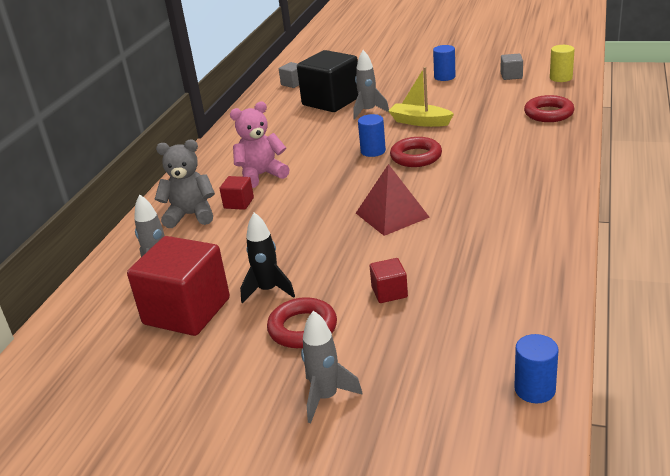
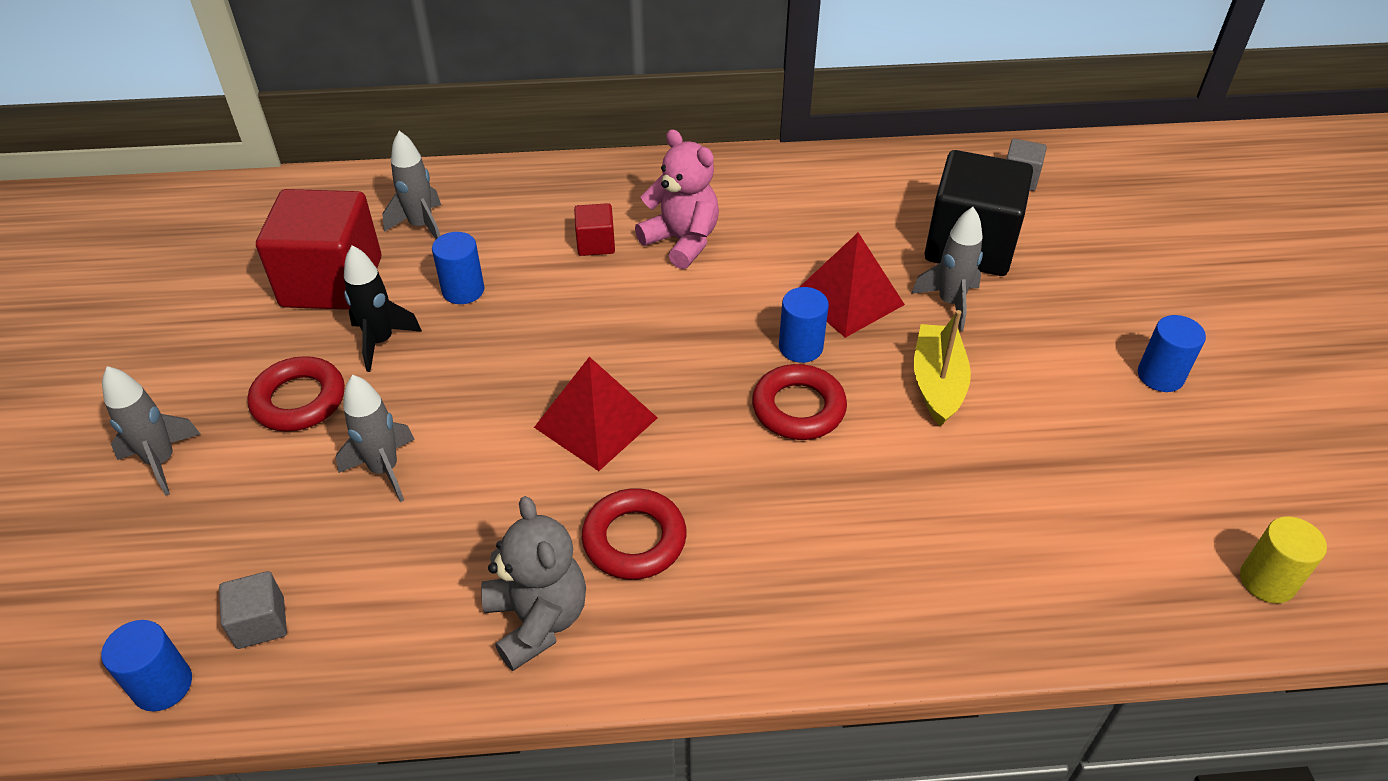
camera: 65 degrees right, 15 degrees up
grey teddy bear [155,140,215,228] -> grey teddy bear moved to [481,496,586,671]
red cube [370,258,408,303] -> grey rocket [336,375,415,502]
grey cube [501,54,523,80] -> grey cube moved to [219,571,287,649]
red ring [524,95,575,122] -> red ring moved to [582,488,687,580]
none -> blue cylinder [432,232,484,304]
none -> red pyramid [800,232,905,338]

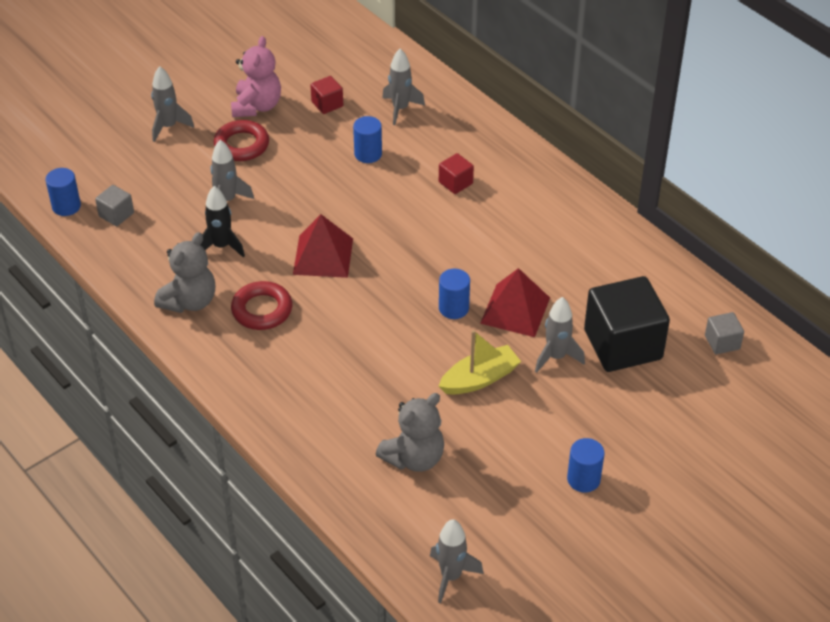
camera: 55 degrees right, 0 degrees up
red cube [256,189,381,310] -> red cube [310,76,343,114], size x0.45
black rocket [344,245,422,372] -> black rocket moved to [201,186,245,258]
pink teddy bear [635,129,719,269] -> pink teddy bear moved to [231,36,281,117]
red ring [752,364,847,440] -> none
yellow cylinder [1240,516,1327,603] -> grey rocket [430,519,484,603]
none -> grey teddy bear [376,393,444,472]

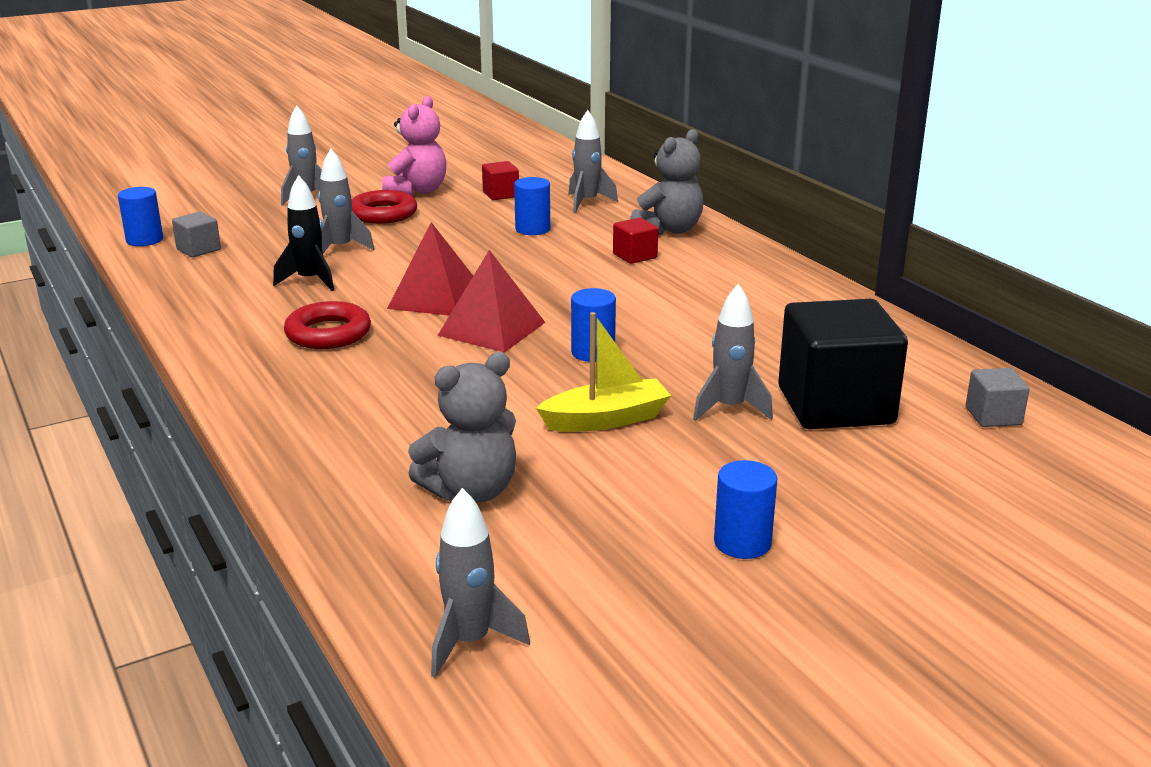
camera: 10 degrees right, 20 degrees down
grey teddy bear [154,232,215,313] -> grey teddy bear moved to [630,129,704,235]
red pyramid [480,268,550,337] -> red pyramid moved to [437,250,545,352]

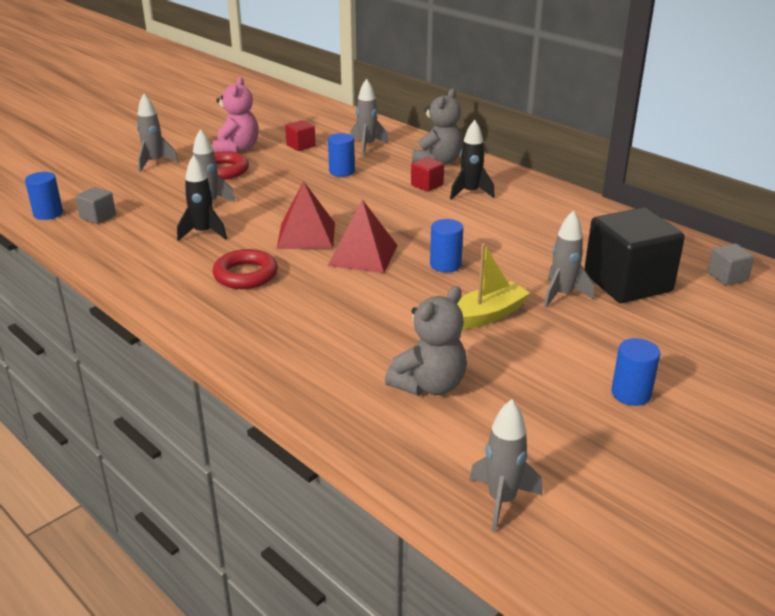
camera: 15 degrees left, 5 degrees up
none -> black rocket [450,120,495,200]

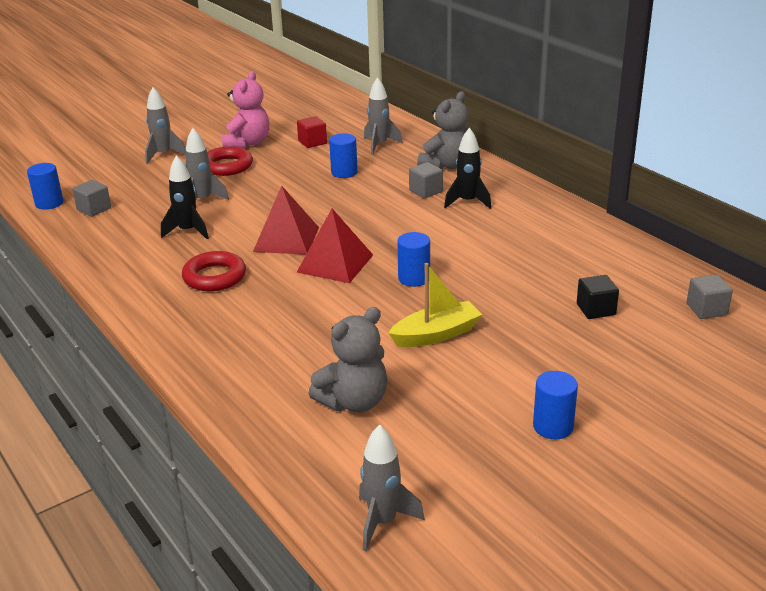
camera: 10 degrees right, 0 degrees up
red cube [411,157,444,192] -> grey cube [409,162,443,198]
grey rocket [544,210,594,308] -> none
black cube [584,207,685,303] -> black cube [577,275,619,319], size x0.45

